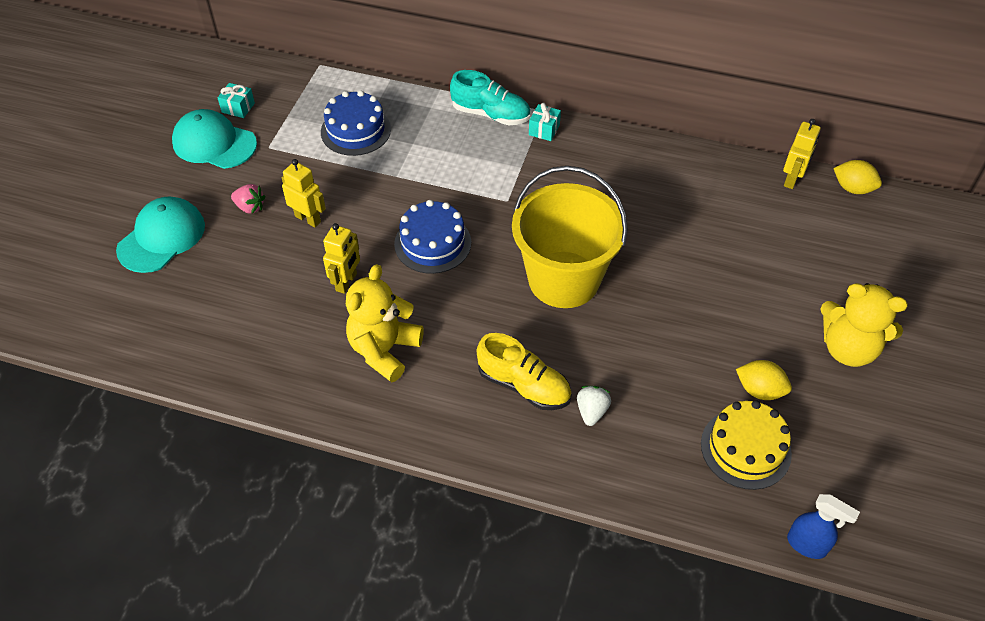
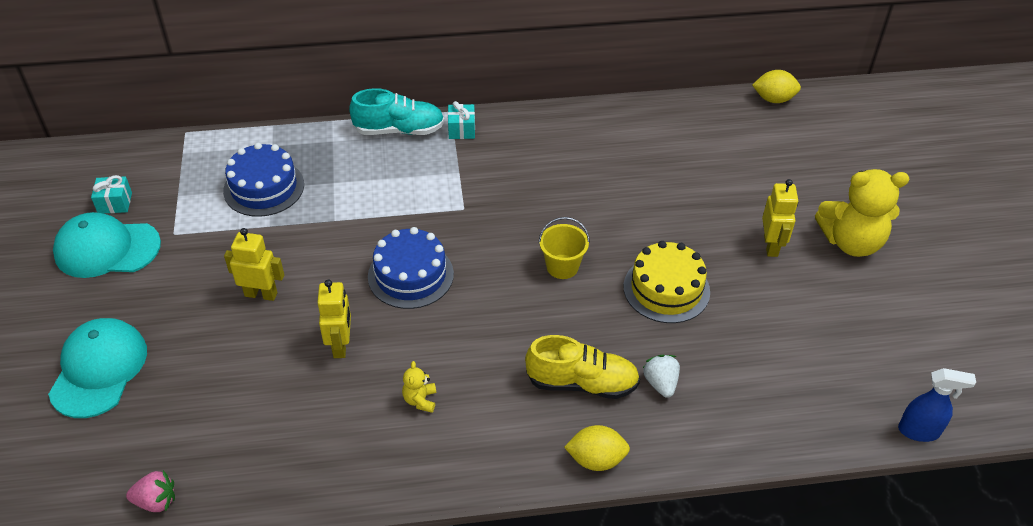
camera: 25 degrees left, 5 degrees down
pink strawberry [231,184,265,214] -> pink strawberry moved to [126,470,175,512]
yellow teddy bear [346,264,424,383] -> yellow teddy bear [402,361,436,413], size x0.43
yellow bucket [512,166,628,308] -> yellow bucket [539,217,590,279], size x0.42
yellow cake [701,400,792,490] -> yellow cake moved to [623,241,710,323]
yellow lemon [736,360,792,400] -> yellow lemon moved to [564,425,630,471]
yellow robot [783,119,821,189] -> yellow robot moved to [762,179,798,257]

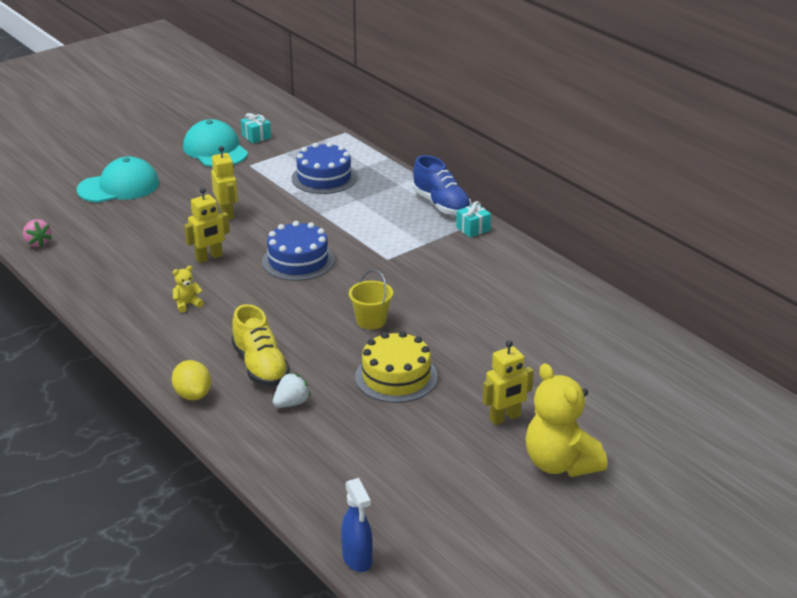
camera: 60 degrees right, 15 degrees down
turquoise shoe [349,88,445,135] -> blue shoe [412,155,471,215]
yellow lemon [752,70,801,103] -> none

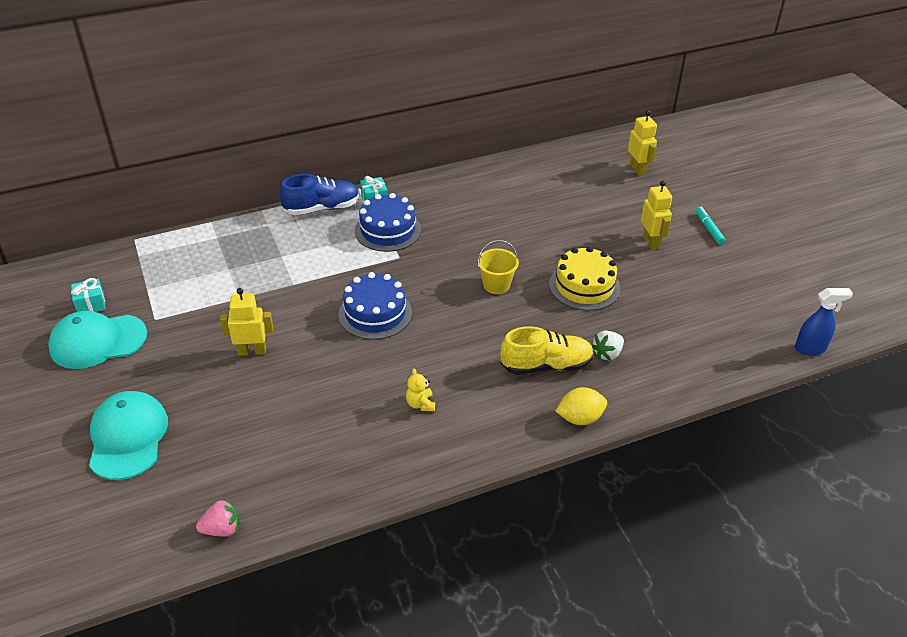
camera: 75 degrees left, 10 degrees up
yellow robot [184,188,230,263] -> yellow robot moved to [628,111,657,176]
white strawberry [273,373,311,408] -> white strawberry turned 105 degrees counterclockwise [591,331,624,360]
blue cake [292,142,357,194] -> blue cake moved to [355,193,421,252]
yellow teddy bear [526,363,608,477] -> turquoise marker [695,207,725,245]

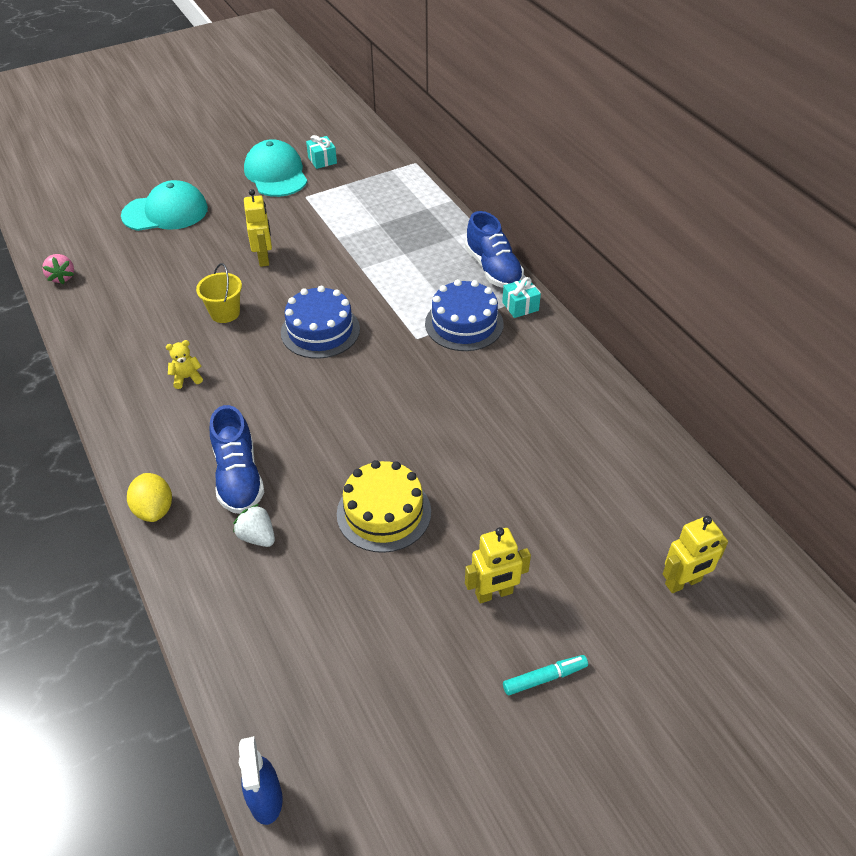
camera: 85 degrees right, 5 degrees up
yellow bucket [478,240,519,294] -> yellow bucket moved to [196,263,242,323]
yellow shoe [501,326,594,375] -> blue shoe [210,405,264,514]

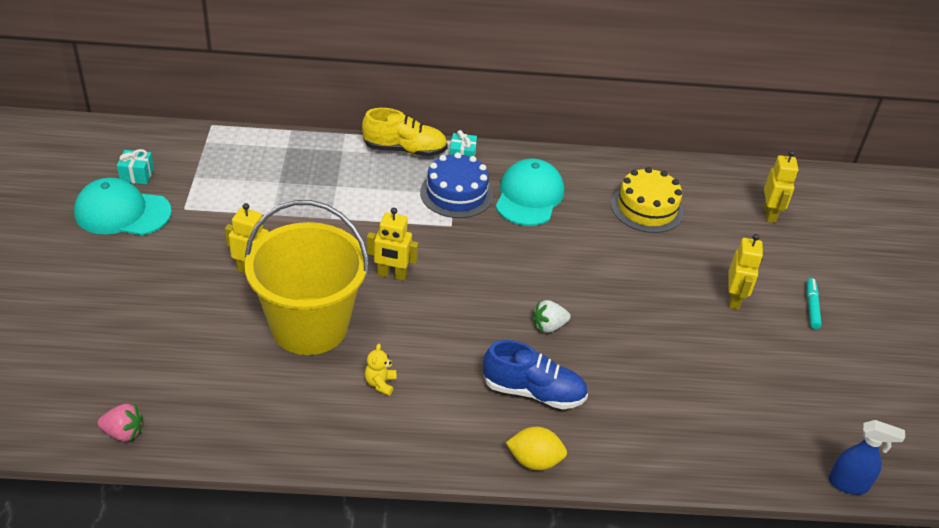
camera: 65 degrees left, 5 degrees down
turquoise cap [121,180,208,231] -> turquoise cap moved to [495,159,564,226]
yellow bucket [196,263,242,323] -> yellow bucket [245,200,369,355], size x2.38
white strawberry [233,504,275,547] -> white strawberry moved to [533,300,571,333]
blue cake [281,286,360,359] -> yellow robot [367,208,418,281]
yellow cake [337,460,431,553] -> yellow cake moved to [611,167,684,233]
blue shoe [465,211,524,288] -> yellow shoe [362,108,448,157]

